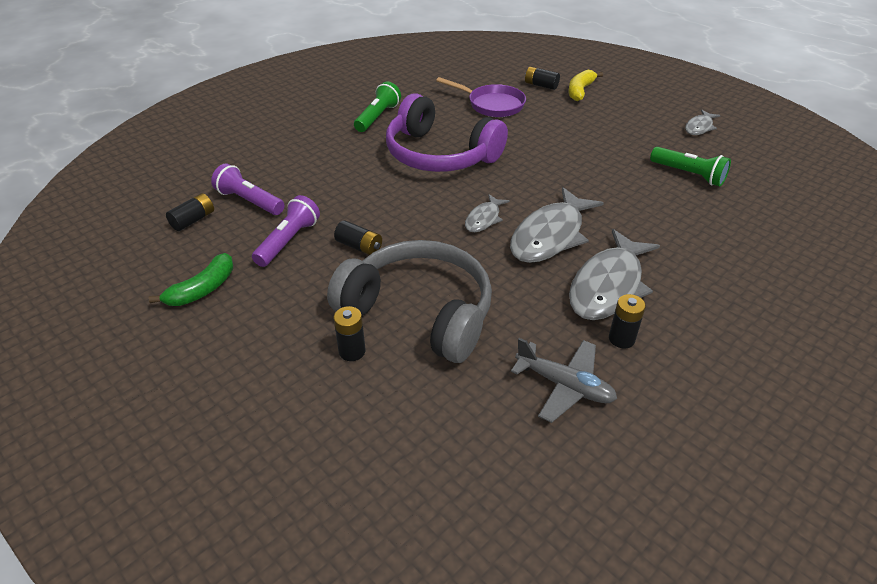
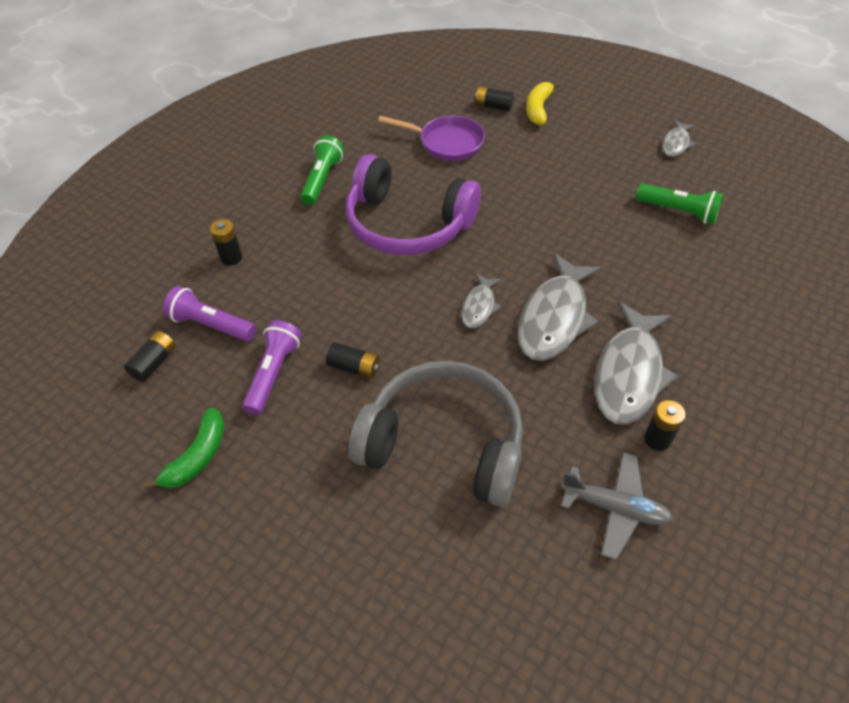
camera: 10 degrees left, 10 degrees up
black battery [333,306,365,361] -> black battery moved to [210,219,243,266]

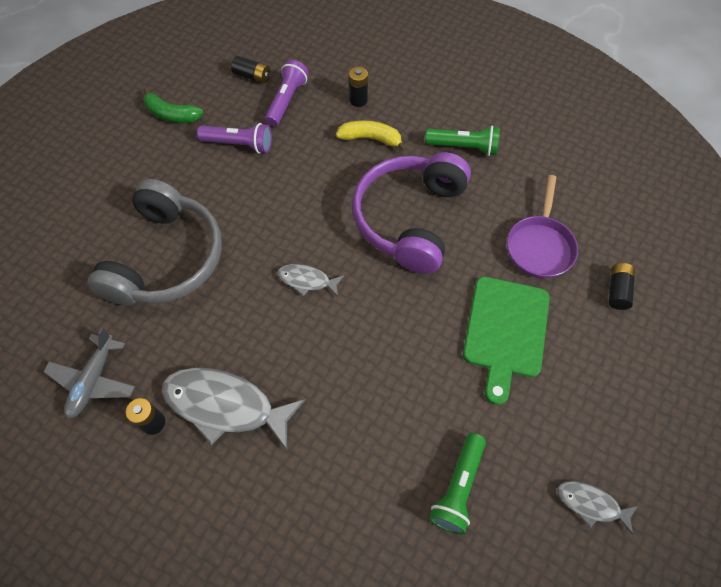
camera: 85 degrees right, 10 degrees up
black battery [326,342,380,379] -> none
grey fish [518,253,602,361] -> none
yellow banana [526,81,560,125] -> yellow banana moved to [336,120,407,152]
none -> green cutting board [463,277,550,405]

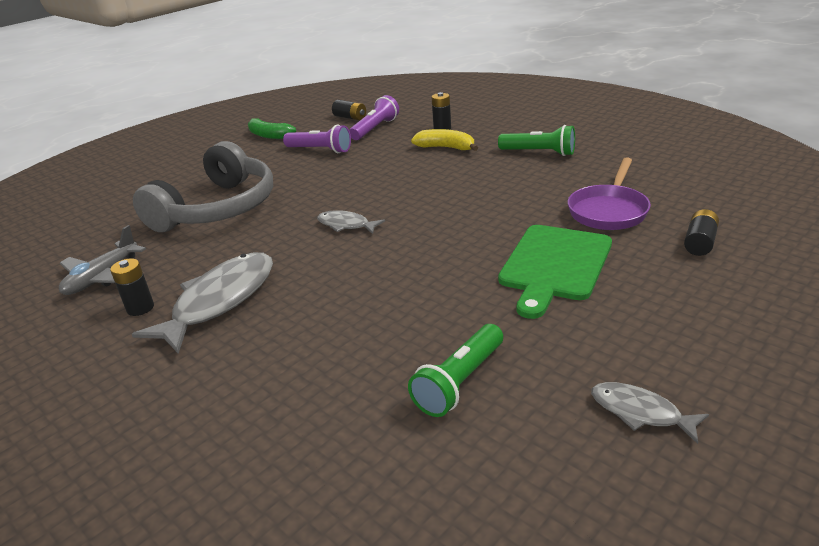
camera: 15 degrees right, 30 degrees down
grey fish [161,368,305,450] -> grey fish turned 90 degrees clockwise [132,252,273,354]
purple headphones [352,152,471,274] -> none

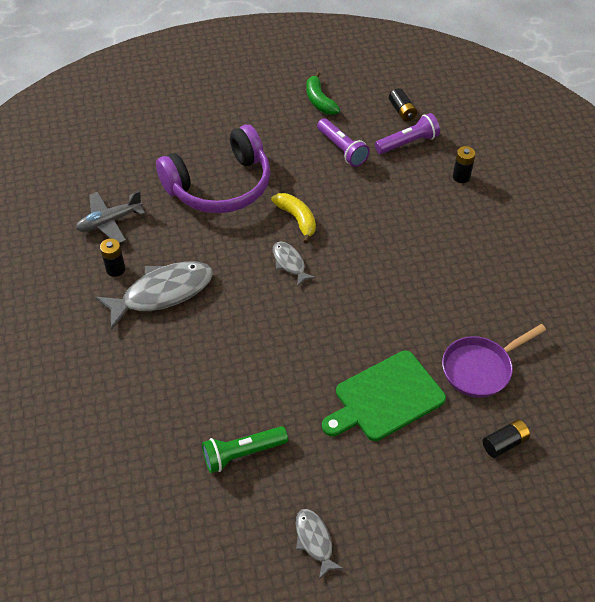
camera: 30 degrees right, 20 degrees up
grey headphones [133,141,273,232] -> purple headphones [156,125,271,213]
yellow banana [411,129,478,151] -> yellow banana moved to [271,193,316,244]
green flashlight [498,125,575,156] -> none

